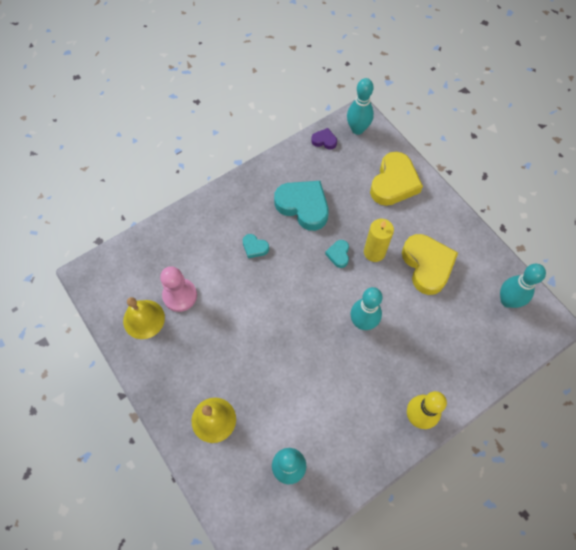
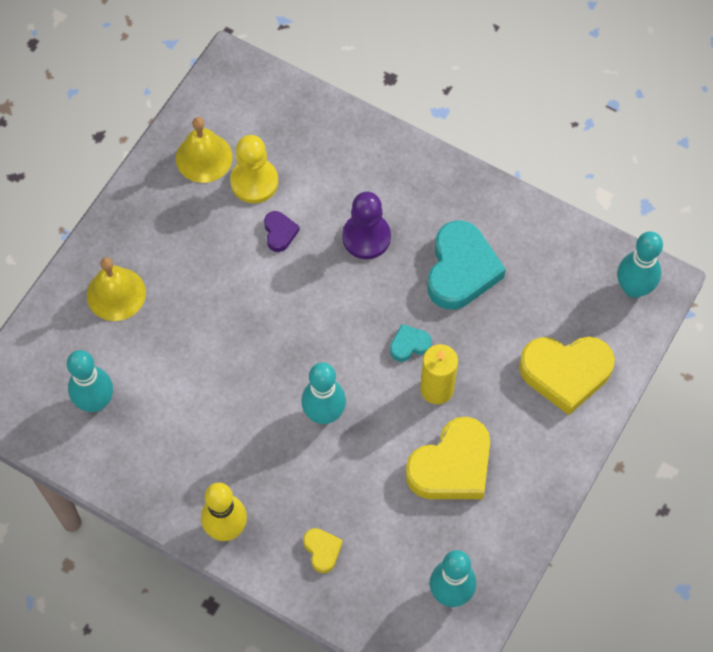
camera: 65 degrees right, 0 degrees up
pink pawn [160,266,197,312] -> yellow pawn [230,135,278,203]
turquoise heart [243,234,269,258] -> purple pawn [342,191,391,259]
purple heart [311,128,337,150] -> purple heart moved to [264,211,300,252]
none -> yellow heart [303,528,343,573]

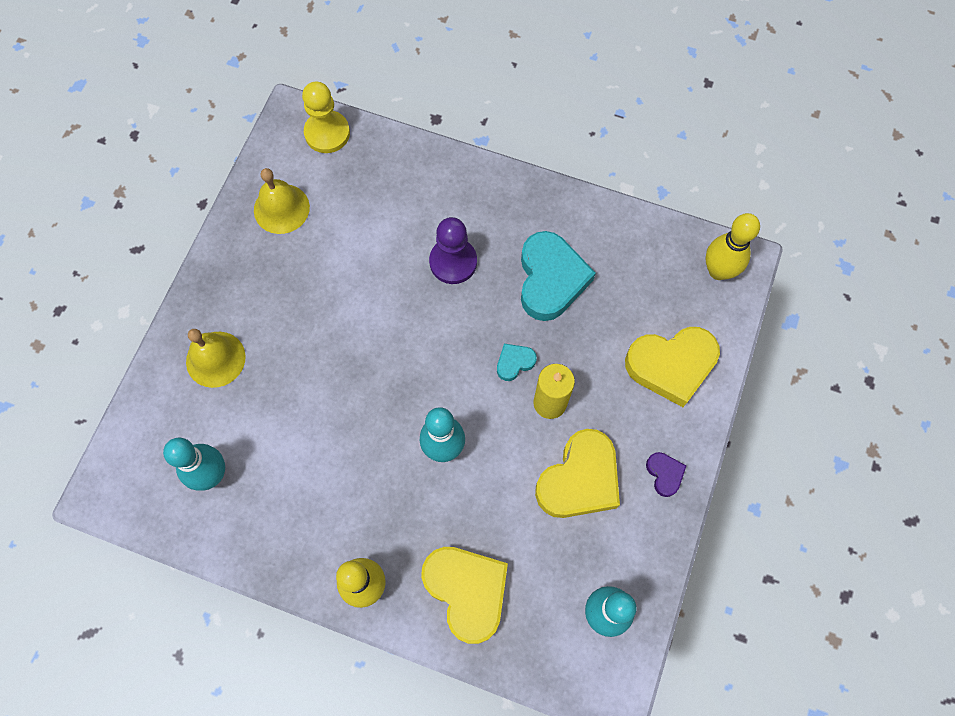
camera: 10 degrees left, 5 degrees up
yellow pawn [230,135,278,203] -> yellow pawn moved to [302,82,350,153]
purple heart [264,211,300,252] -> purple heart moved to [646,452,686,497]
yellow heart [303,528,343,573] -> yellow heart [421,547,508,644], size x2.15
turquoise bowling pin [617,232,663,298] -> yellow bowling pin [705,213,760,280]

